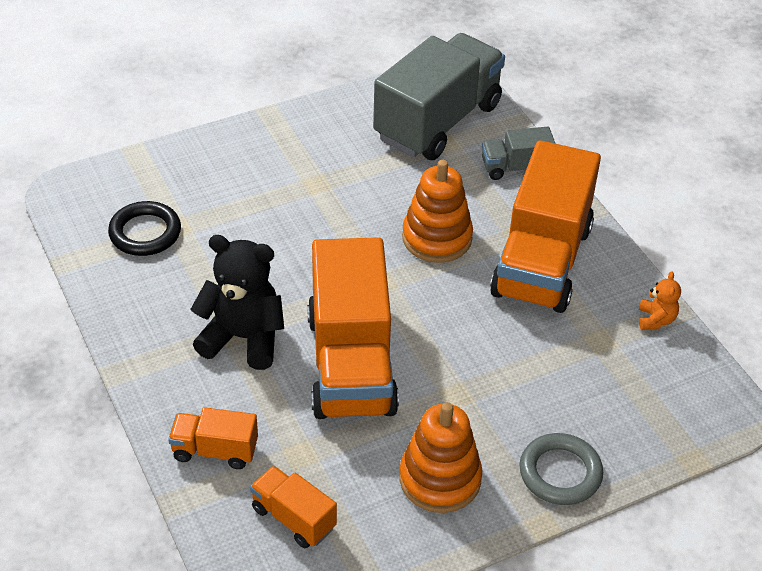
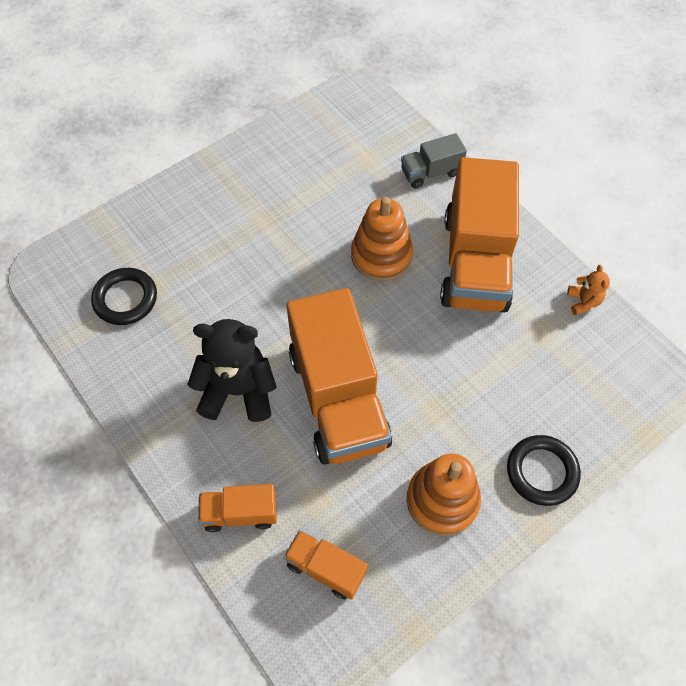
camera: 10 degrees left, 15 degrees up
grey truck [373,33,505,160] -> none
grey ring [520,433,603,505] -> black ring [507,435,581,506]

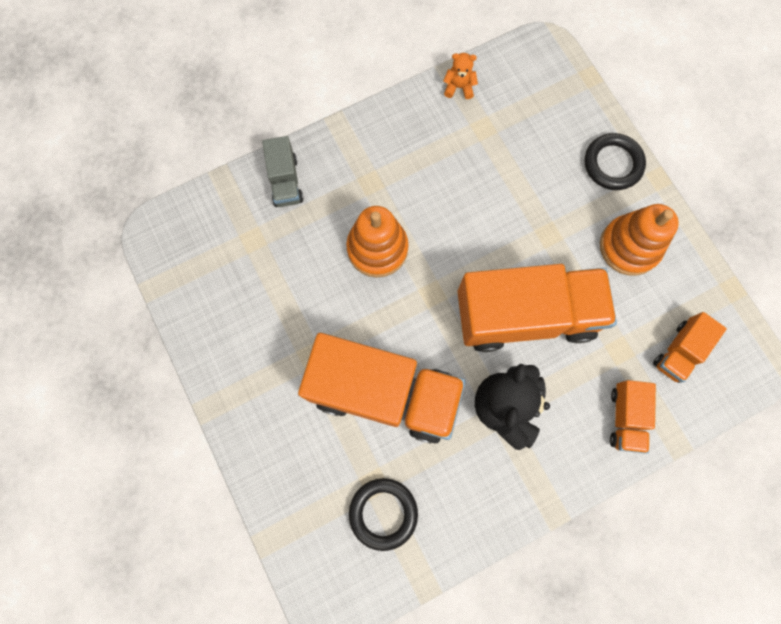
camera: 80 degrees left, 15 degrees up
orange truck [440,157,519,312] -> orange truck moved to [298,333,466,444]

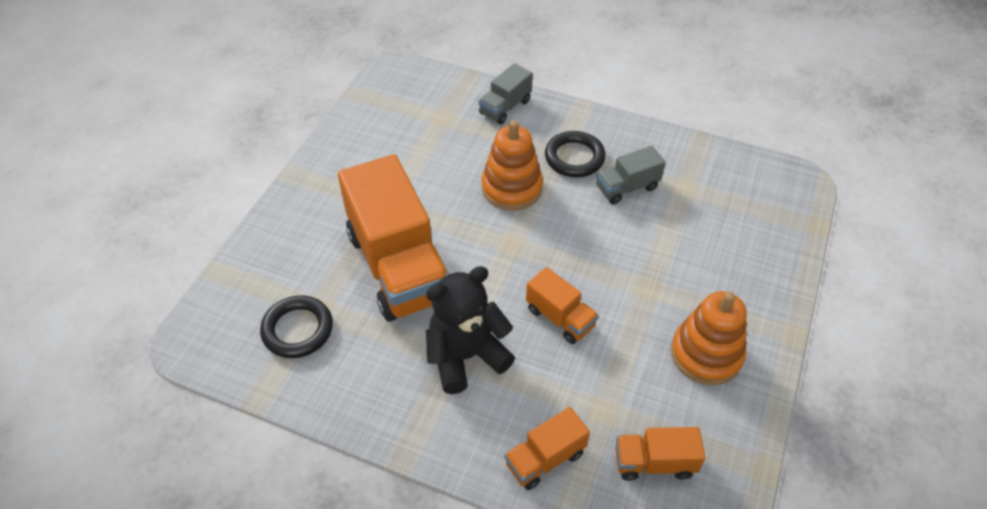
camera: 50 degrees right, 25 degrees down
orange teddy bear [443,53,478,99] -> none
orange truck [457,264,617,352] -> orange truck [526,267,599,344], size x0.46
black ring [584,133,646,190] -> black ring moved to [545,131,606,177]
none -> grey truck [596,146,666,205]

